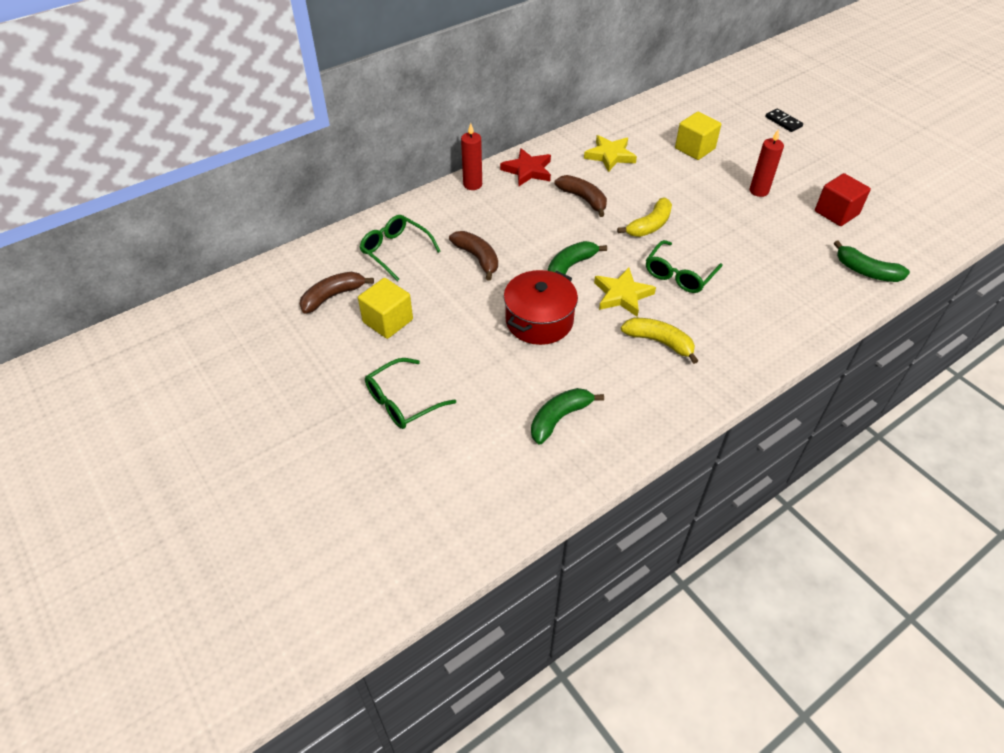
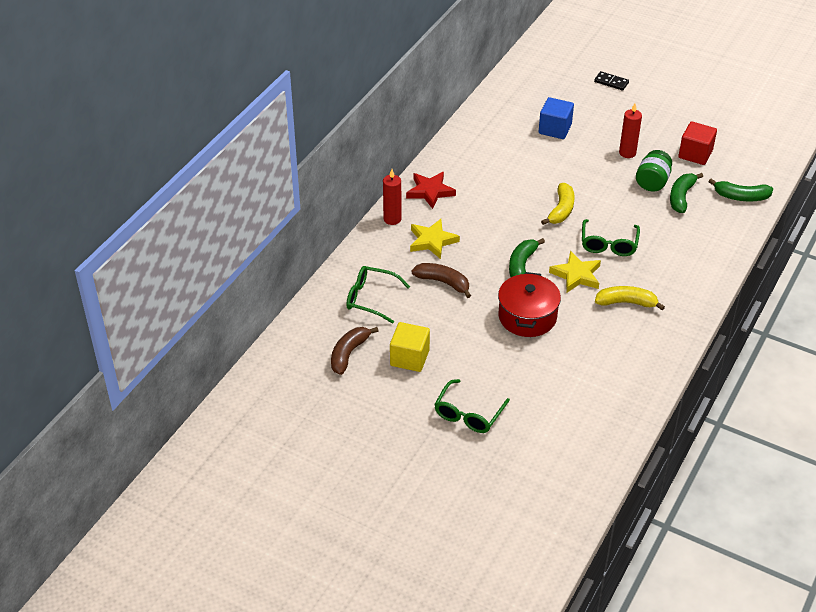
camera: 25 degrees left, 5 degrees down
green banana [531,388,604,444] -> green banana moved to [670,173,703,213]
brown banana [555,175,607,217] -> none
yellow star [584,135,637,172] -> yellow star moved to [410,219,460,259]
yellow cube [675,112,721,160] -> blue cube [539,97,574,139]
none -> green jar [636,150,672,192]

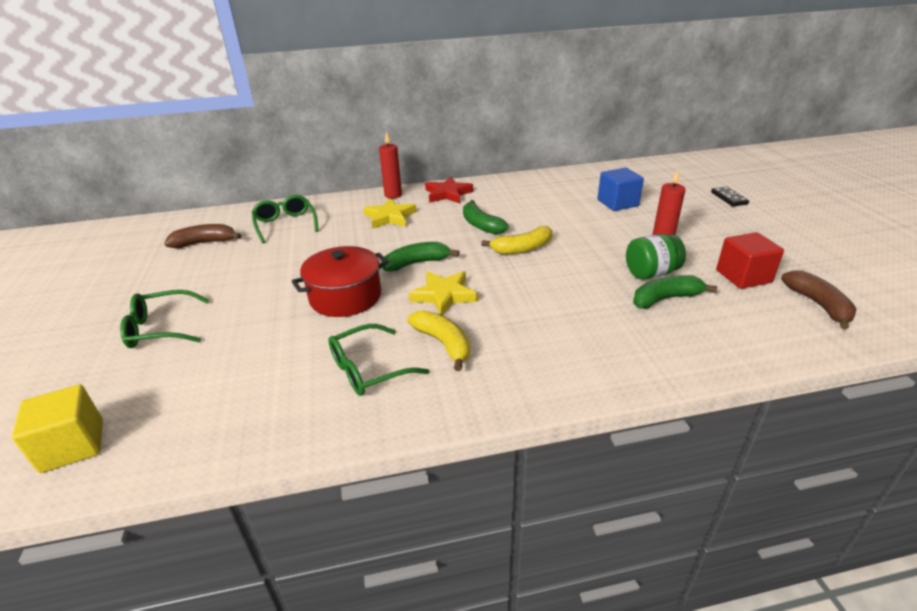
camera: 50 degrees right, 10 degrees down
yellow cube [390,322,430,372] -> yellow cube moved to [12,385,103,473]
brown banana [411,263,471,298] -> brown banana moved to [781,270,857,329]
green glasses [582,219,640,256] -> green glasses moved to [328,324,430,396]
green banana [709,179,773,202] -> green banana moved to [463,200,509,234]

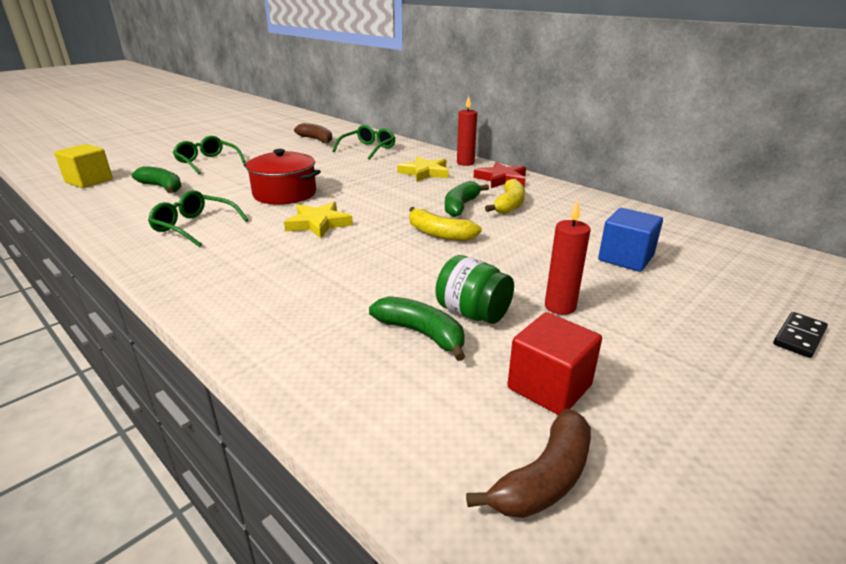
camera: 55 degrees right, 5 degrees down
green banana [382,242,459,272] -> green banana moved to [132,166,182,193]
yellow banana [407,310,470,371] -> yellow banana moved to [485,179,525,214]

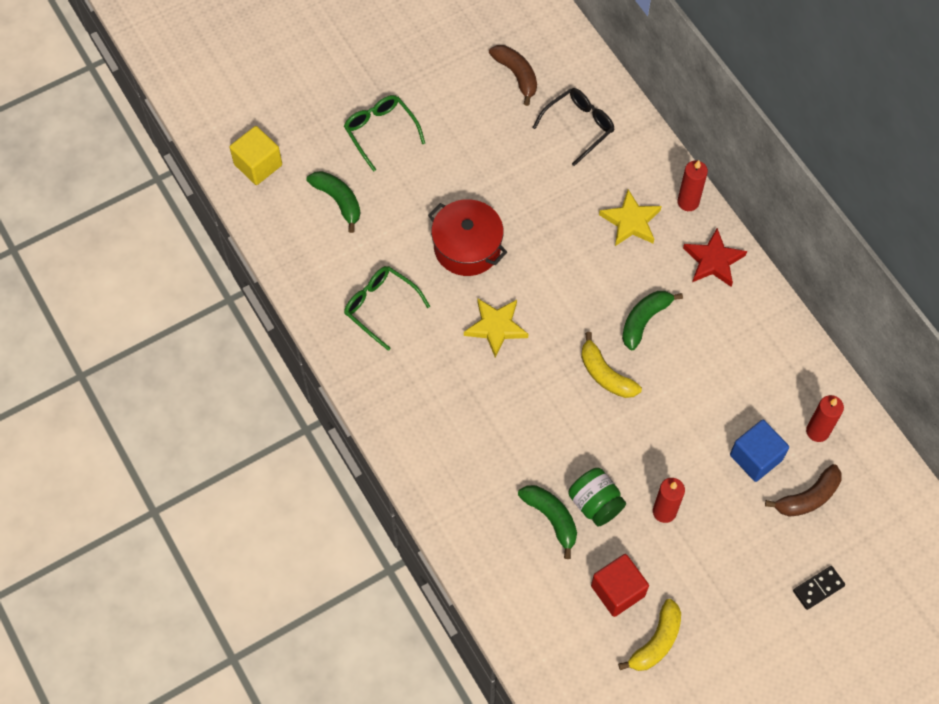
camera: 15 degrees right, 35 degrees up
green glasses [333,125,395,160] -> black glasses [532,88,614,166]
brown banana [466,409,591,518] -> brown banana moved to [765,464,841,517]
yellow banana [485,179,525,214] -> yellow banana moved to [618,599,681,671]
none -> red candle [806,395,844,442]

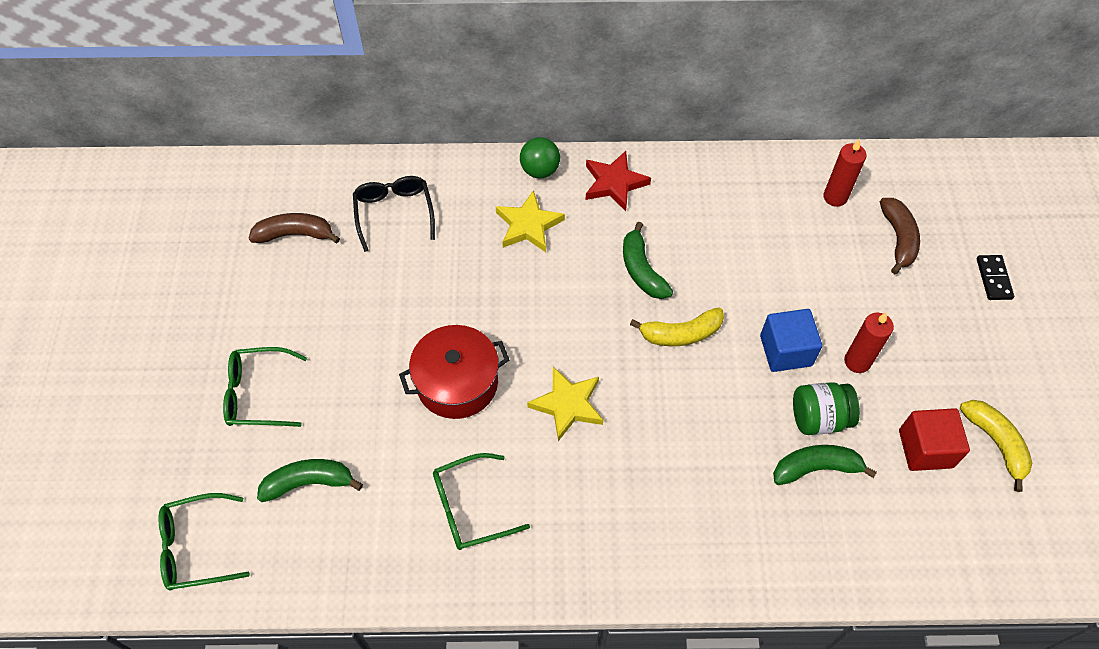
camera: 60 degrees left, 5 degrees down
yellow cube [229,126,282,185] -> green glasses [158,493,250,590]
red candle [677,160,708,211] -> green ball [520,137,560,178]
blue cube [730,420,789,482] -> blue cube moved to [760,309,822,372]

